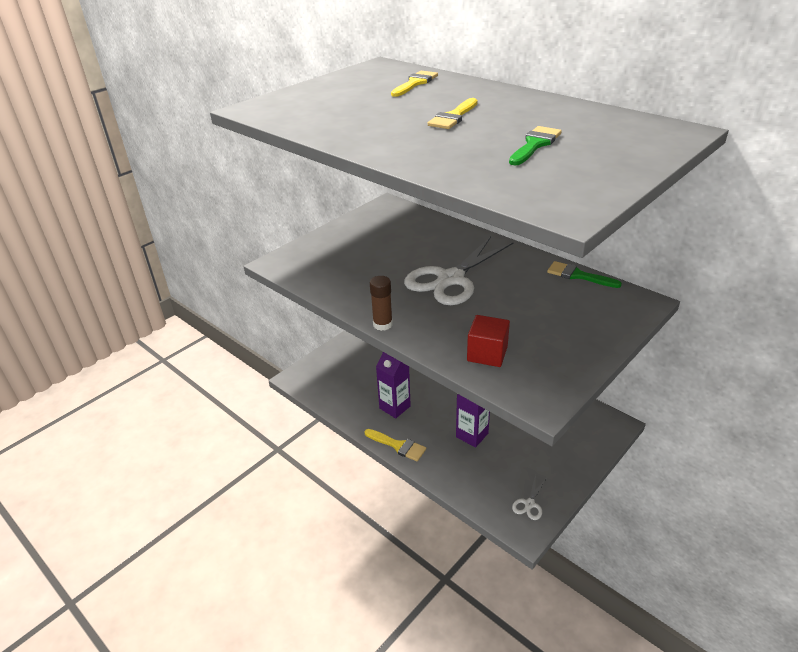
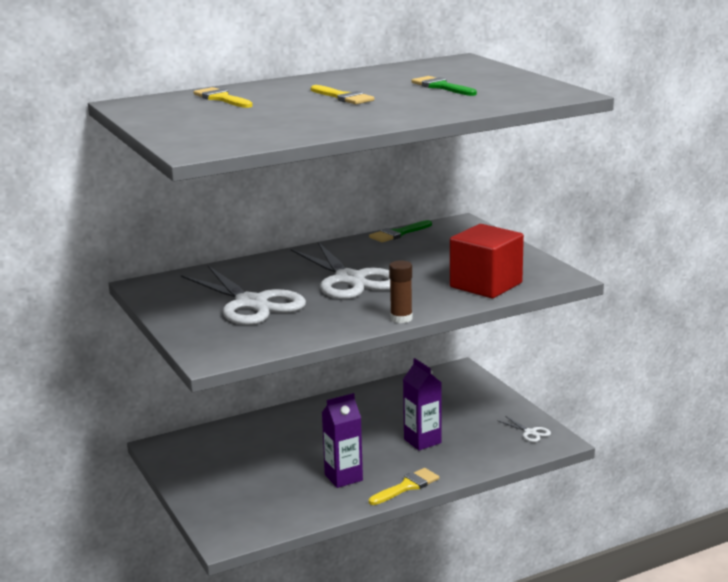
camera: 70 degrees left, 15 degrees down
red cube [467,315,510,367] -> red cube [450,224,524,298], size x1.58
none -> white scissors [181,266,306,325]

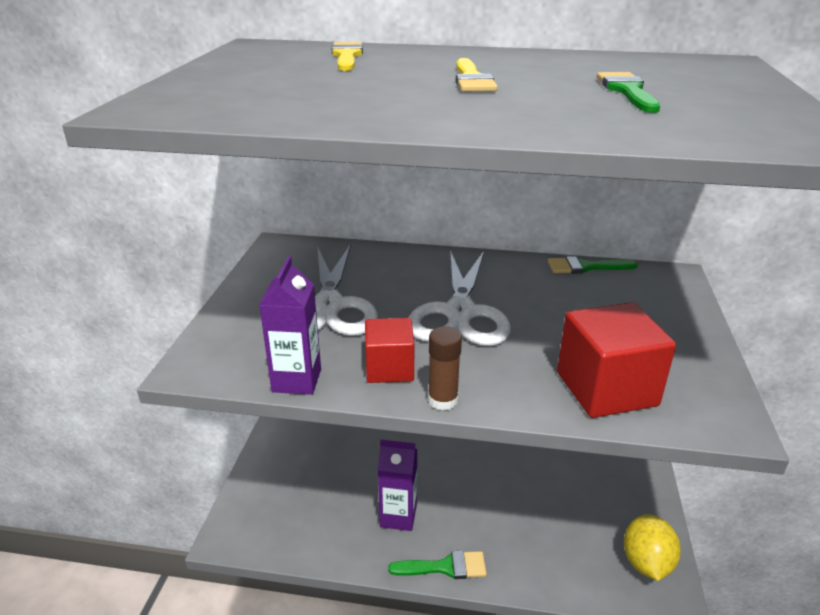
camera: 35 degrees right, 10 degrees up
yellow brush [369,468,439,505] -> green brush [388,551,487,579]
purple carton [403,358,442,450] -> purple carton moved to [259,256,321,395]
white scissors [497,416,551,442] -> yellow lemon [624,514,681,581]
none -> red cube [365,318,414,383]

